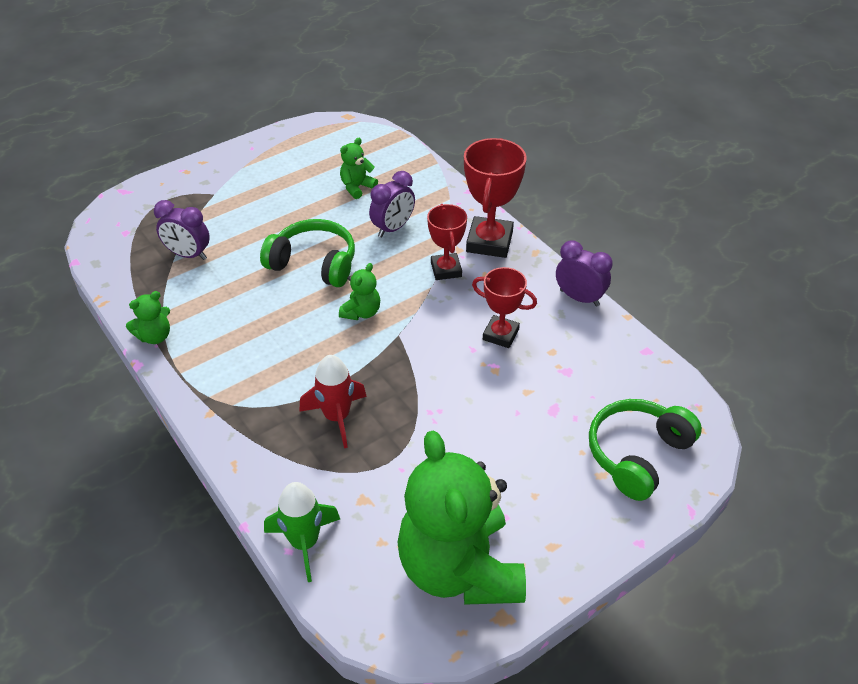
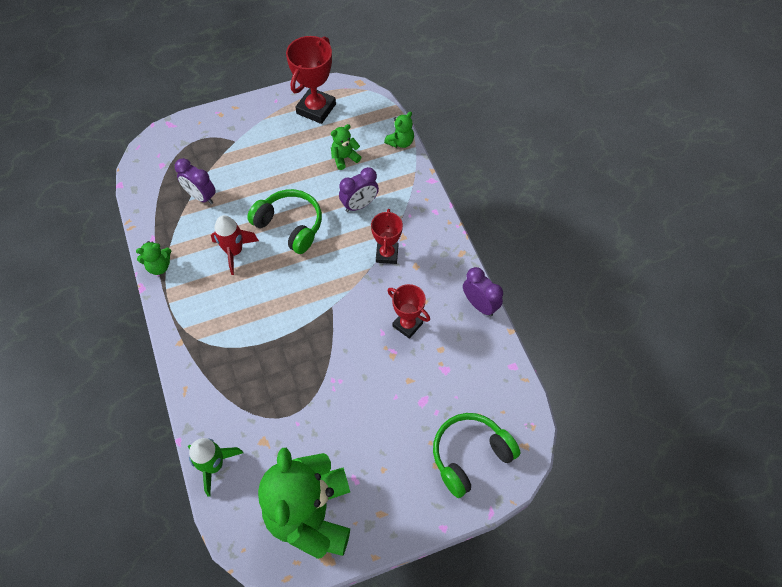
camera: 15 degrees right, 15 degrees up
red rocket [299,355,367,448] -> red rocket moved to [211,215,259,275]
green teddy bear [339,263,380,320] -> green teddy bear moved to [384,111,414,148]
red trophy [464,138,527,258] -> red trophy moved to [286,36,336,124]

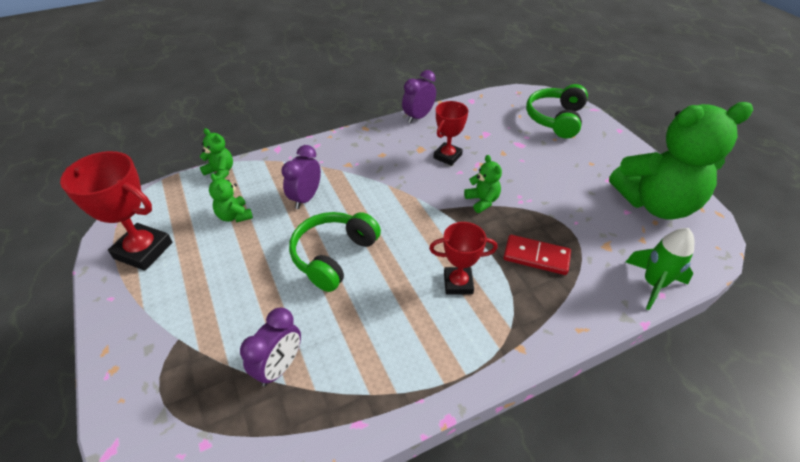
camera: 95 degrees left, 15 degrees down
green teddy bear [136,241,171,275] -> green teddy bear moved to [464,155,502,213]
red rocket [211,215,259,275] -> none
purple clock [339,167,379,212] -> purple clock turned 120 degrees counterclockwise [281,145,321,209]
red trophy [371,209,403,264] -> red trophy moved to [429,222,498,295]
green headphones [433,413,520,498] -> green headphones turned 60 degrees clockwise [526,84,588,138]
none -> red domino [503,235,571,275]

